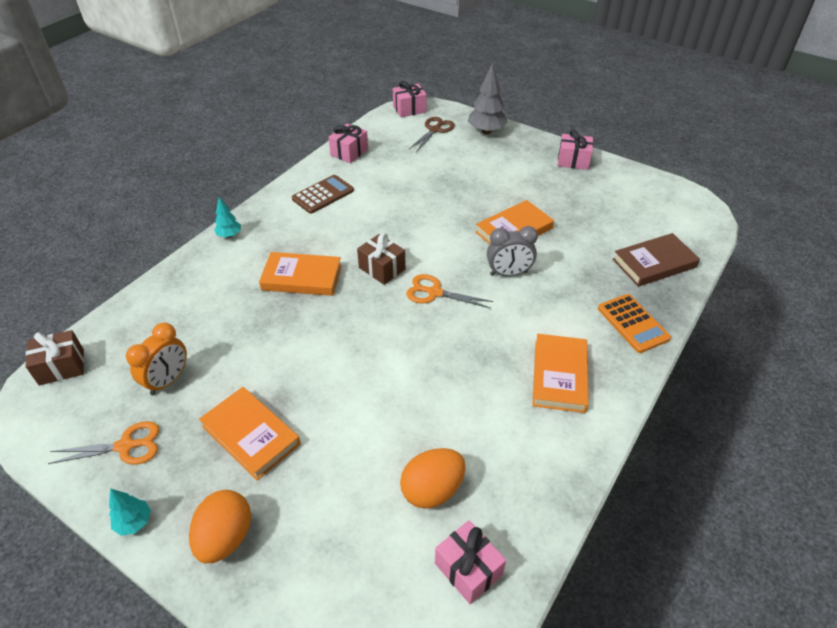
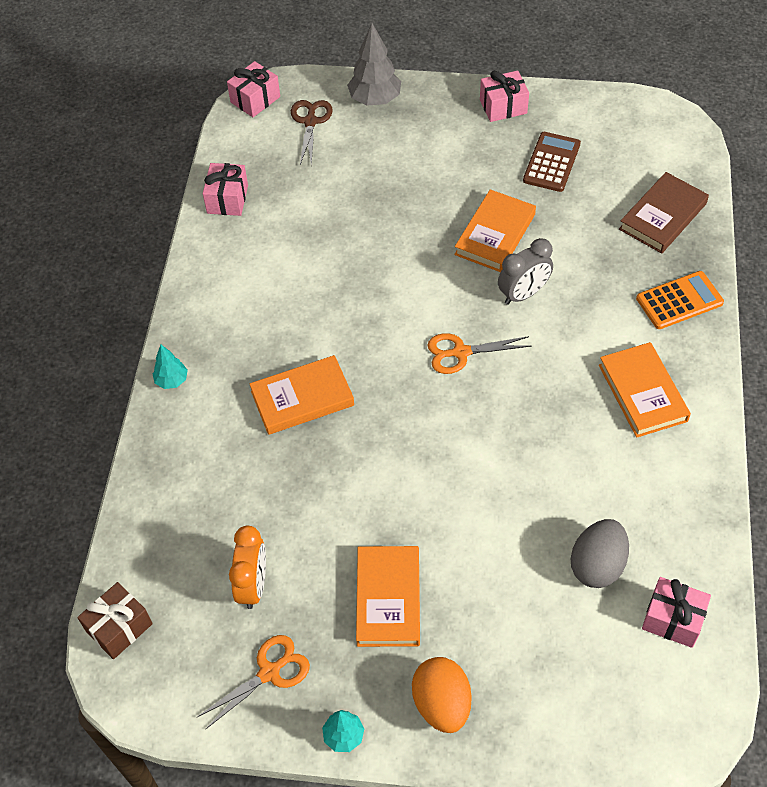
camera: 25 degrees left, 10 degrees up
orange book [199,387,301,480] -> orange book turned 75 degrees clockwise [356,546,420,647]
brown calculator [292,175,354,214] -> brown calculator moved to [523,132,581,192]
brown gift [357,233,406,285] -> none
orange egg [400,448,466,509] -> grey egg [571,519,629,588]
orange calculator [598,294,671,353] -> orange calculator turned 60 degrees counterclockwise [636,271,724,329]

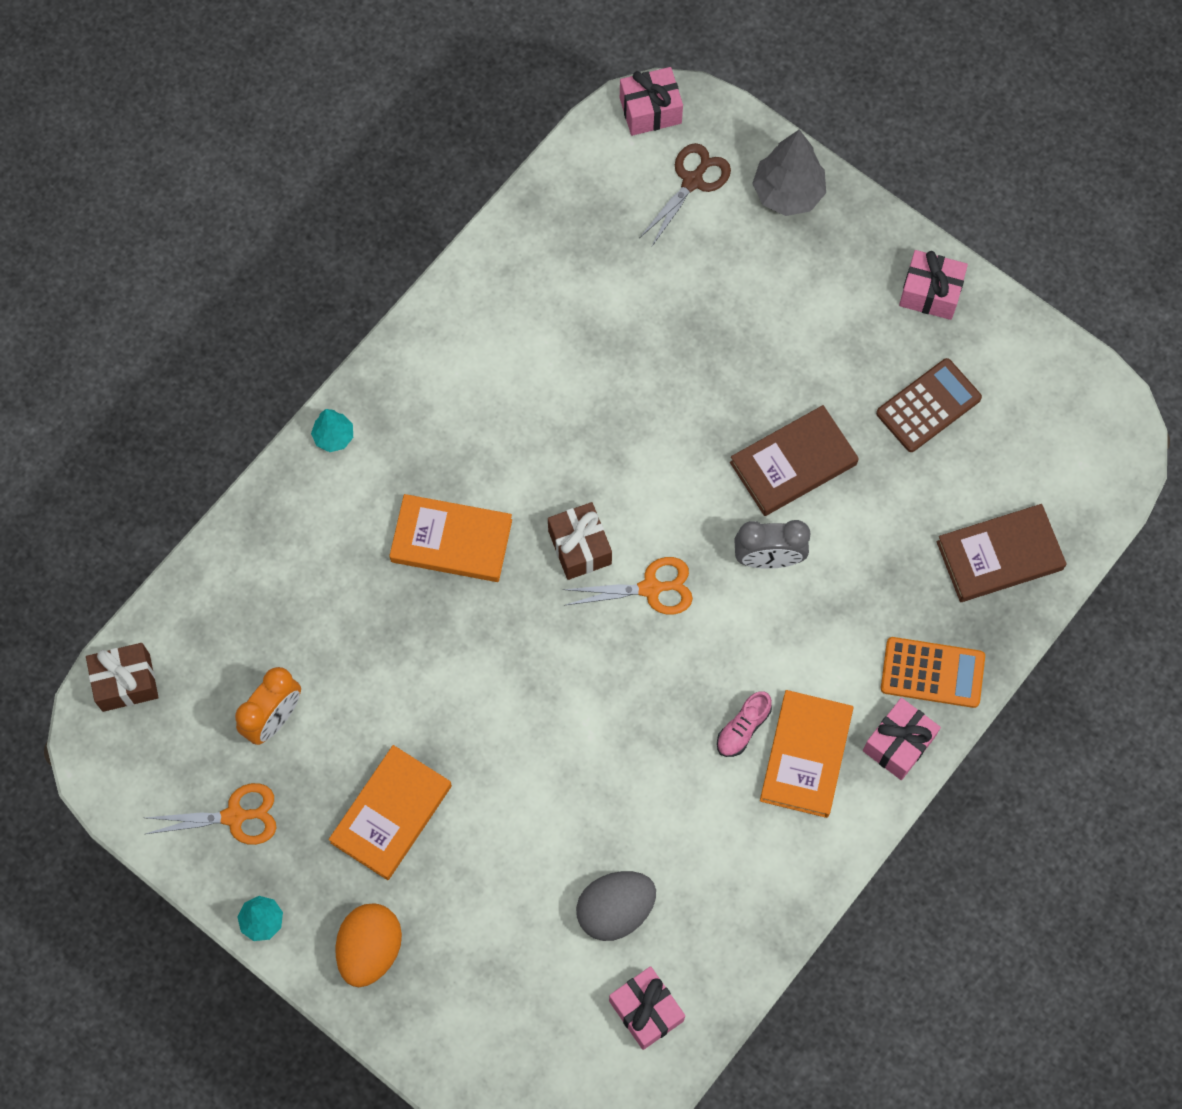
camera: 30 degrees right, 15 degrees up
pink gift [203,163,248,216] -> pink gift moved to [863,698,941,780]
orange scissors [427,333,531,374] -> orange scissors turned 150 degrees clockwise [562,557,693,615]
orange book [454,189,536,272] -> brown book [730,405,859,516]
none -> brown gift [548,502,612,580]
none -> pink shoe [717,691,772,757]

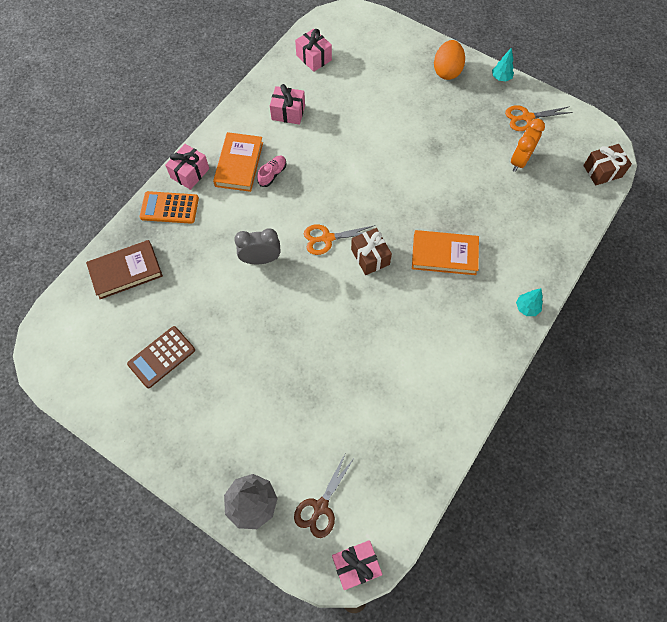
camera: 175 degrees right, 5 degrees down
orange book [329,745,452,880] -> none
grey egg [576,871,656,941] -> none
brown book [730,405,859,516] -> none
pink gift [899,250,968,320] -> pink gift moved to [270,84,305,125]

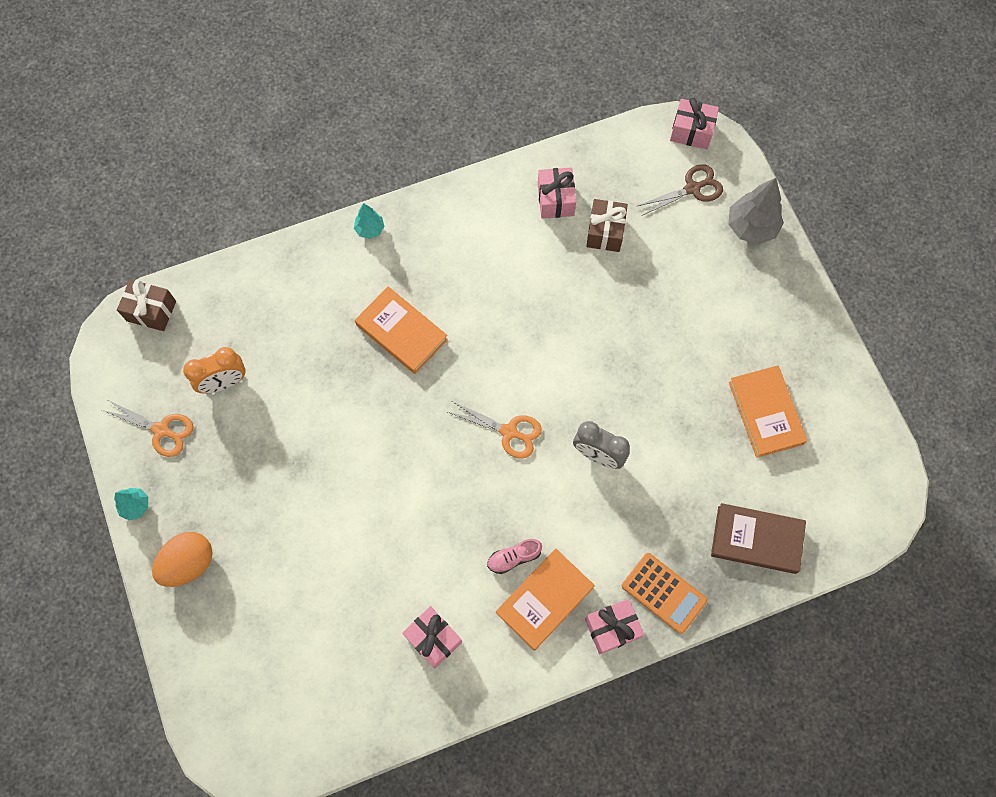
camera: 145 degrees left, 5 degrees up
brown calculator [127,326,195,388] -> orange book [729,365,807,458]
pink gift [295,29,332,72] -> pink gift moved to [538,167,576,218]
brown gift [351,228,392,275] -> brown gift moved to [586,199,628,252]

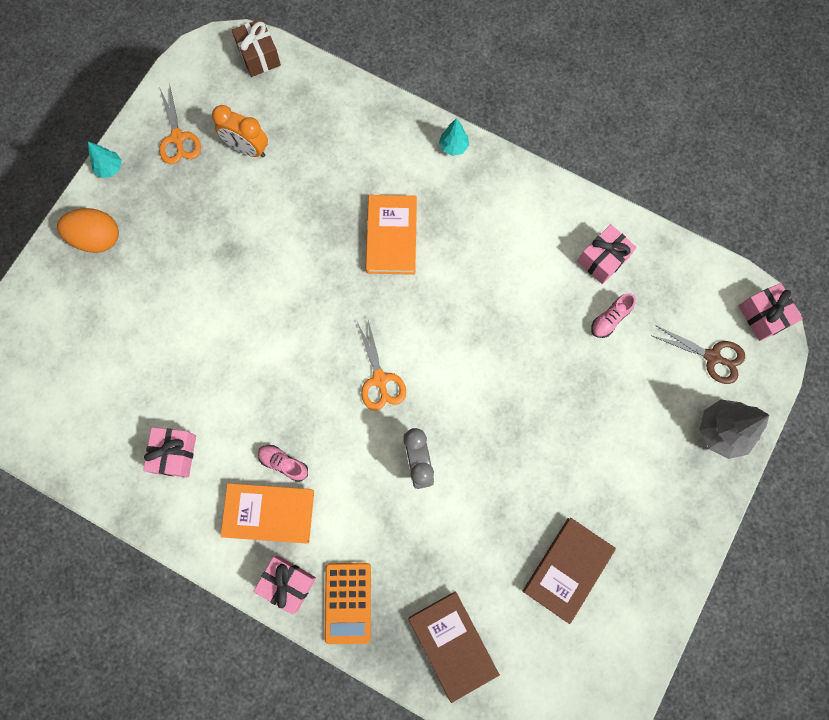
camera: 50 degrees right, 5 degrees up
brown gift [586,199,628,252] -> pink shoe [591,293,636,338]
orange book [729,365,807,458] -> brown book [523,518,616,624]

